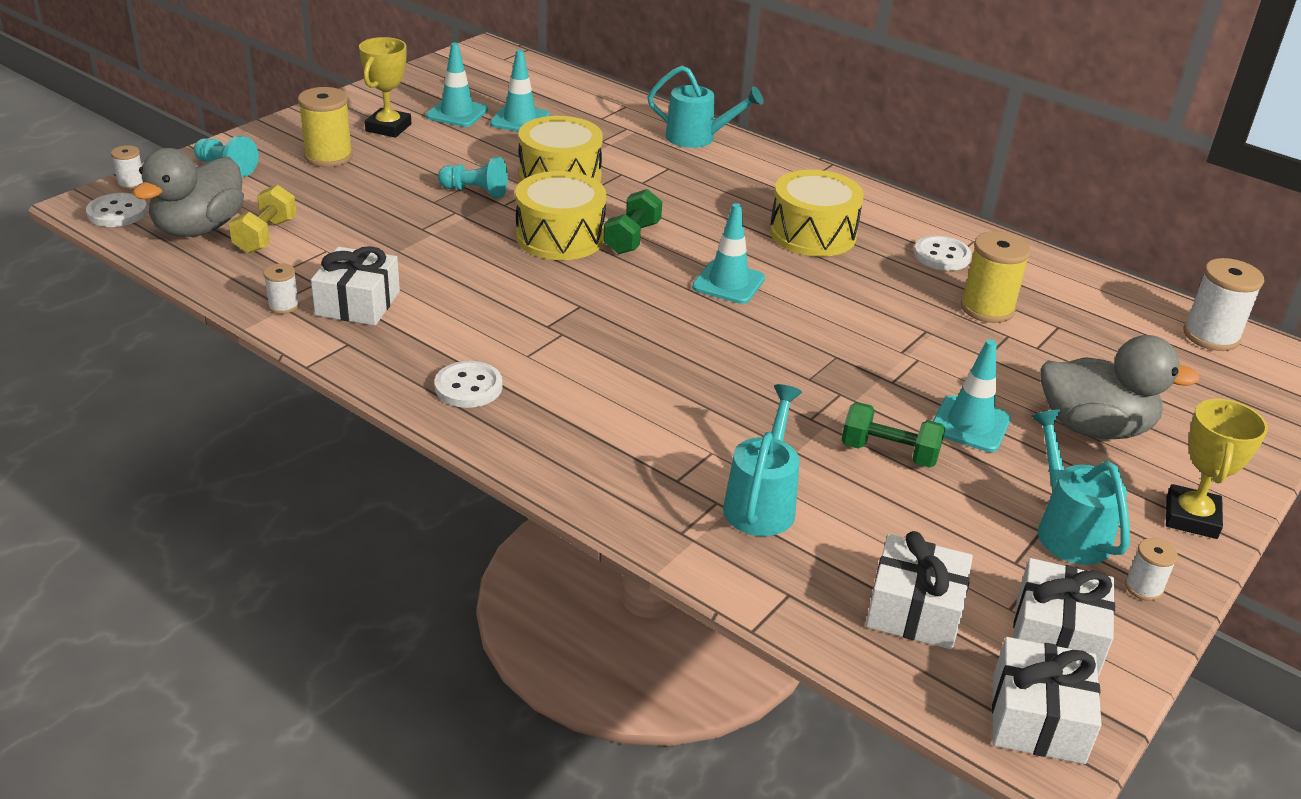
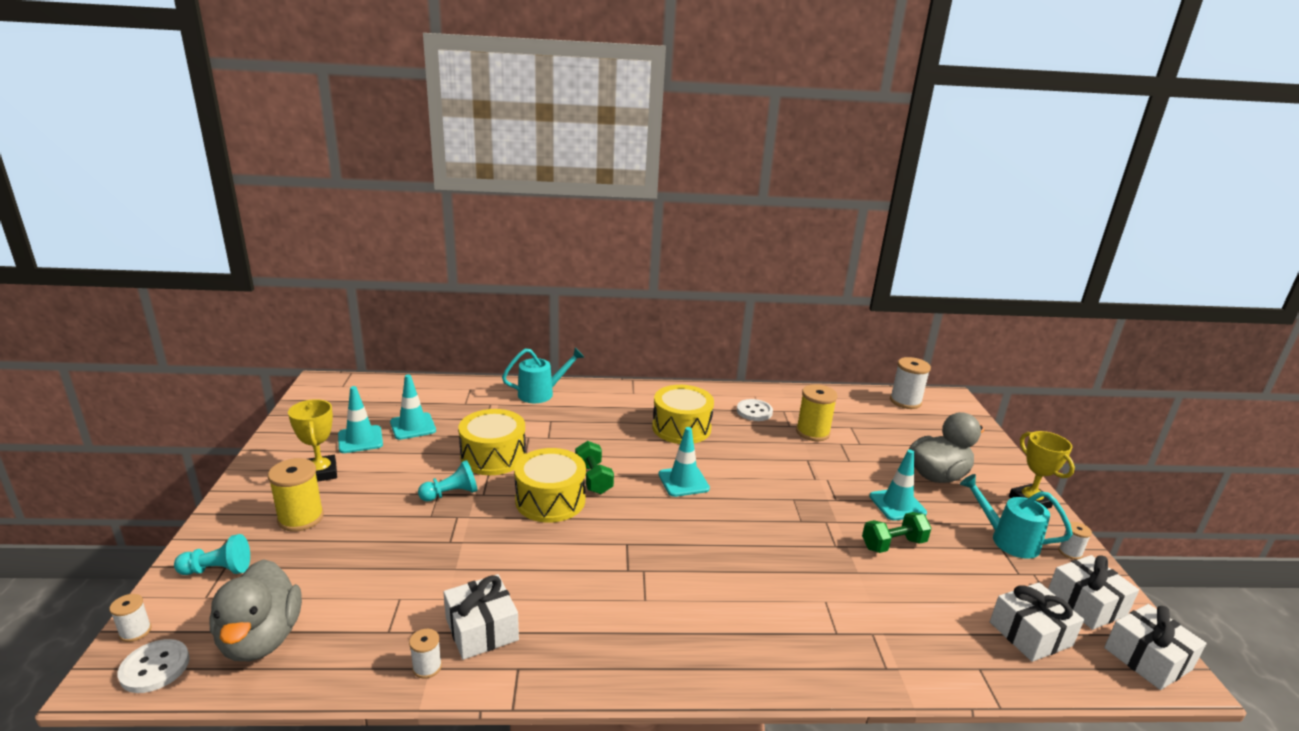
camera: 40 degrees left, 10 degrees down
yellow dumbbell [229,185,297,254] -> none
white button [435,361,502,408] -> none
turquoise watering can [723,384,802,536] -> none

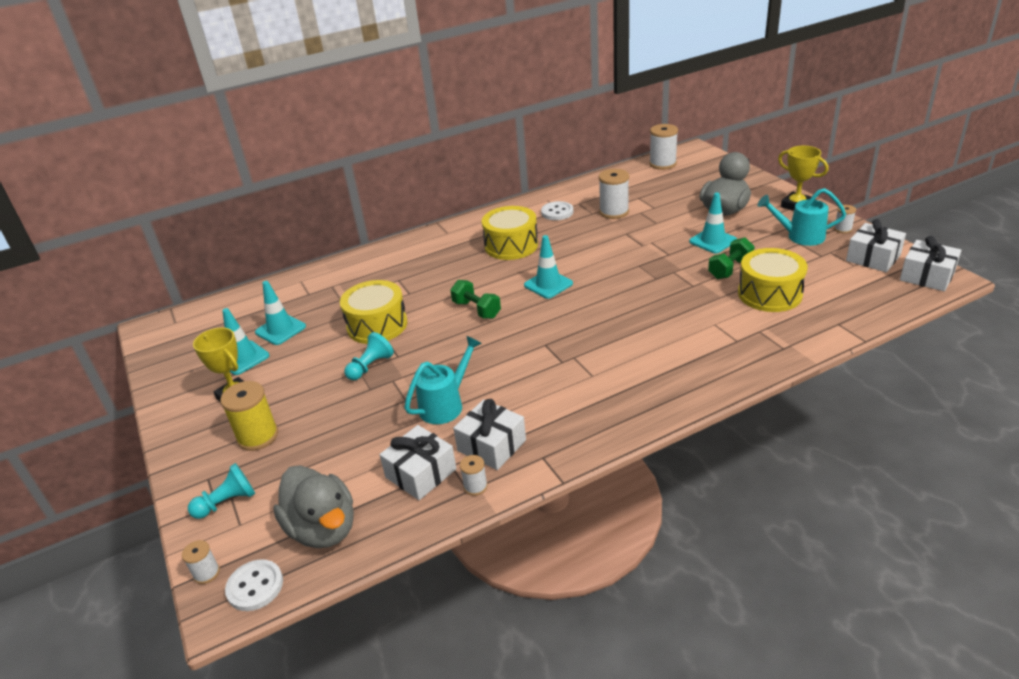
camera: 20 degrees left, 10 degrees up
turquoise watering can [502,348,584,403] -> turquoise watering can moved to [404,336,482,424]
yellow drum [514,448,586,523] -> yellow drum moved to [738,248,808,312]
yellow spool [796,384,838,441] -> white spool [599,169,629,219]
white gift [990,582,1084,662] -> white gift moved to [379,425,457,500]

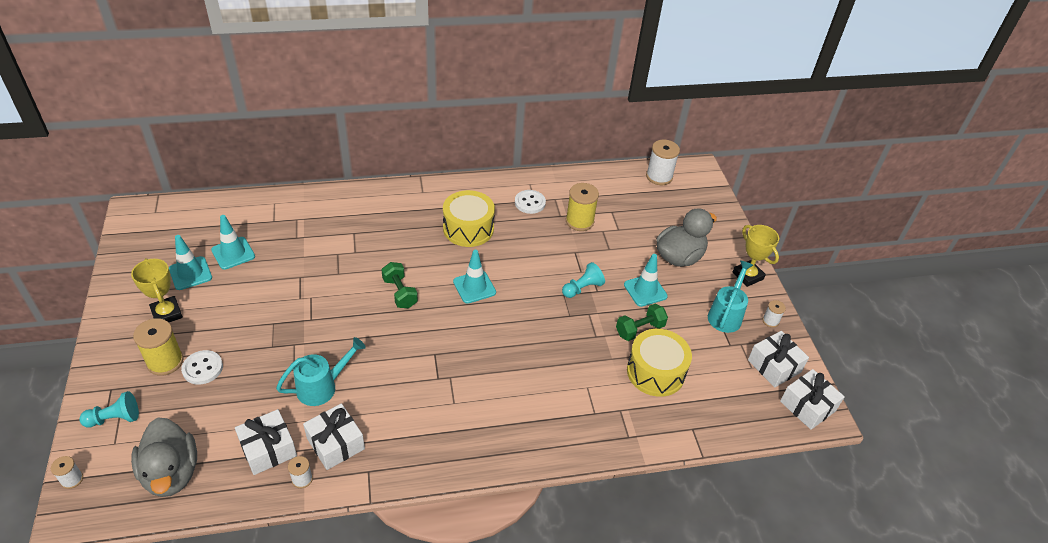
camera: 10 degrees right, 10 degrees up
white button [225,559,283,611] -> white button moved to [181,350,223,385]
yellow drum [340,280,408,344] -> none
turquoise pawn [344,332,394,380] -> turquoise pawn moved to [562,262,605,298]
white spool [599,169,629,219] -> yellow spool [566,183,599,231]
turquoise watering can [757,188,846,246] -> turquoise watering can turned 90 degrees clockwise [708,260,753,333]

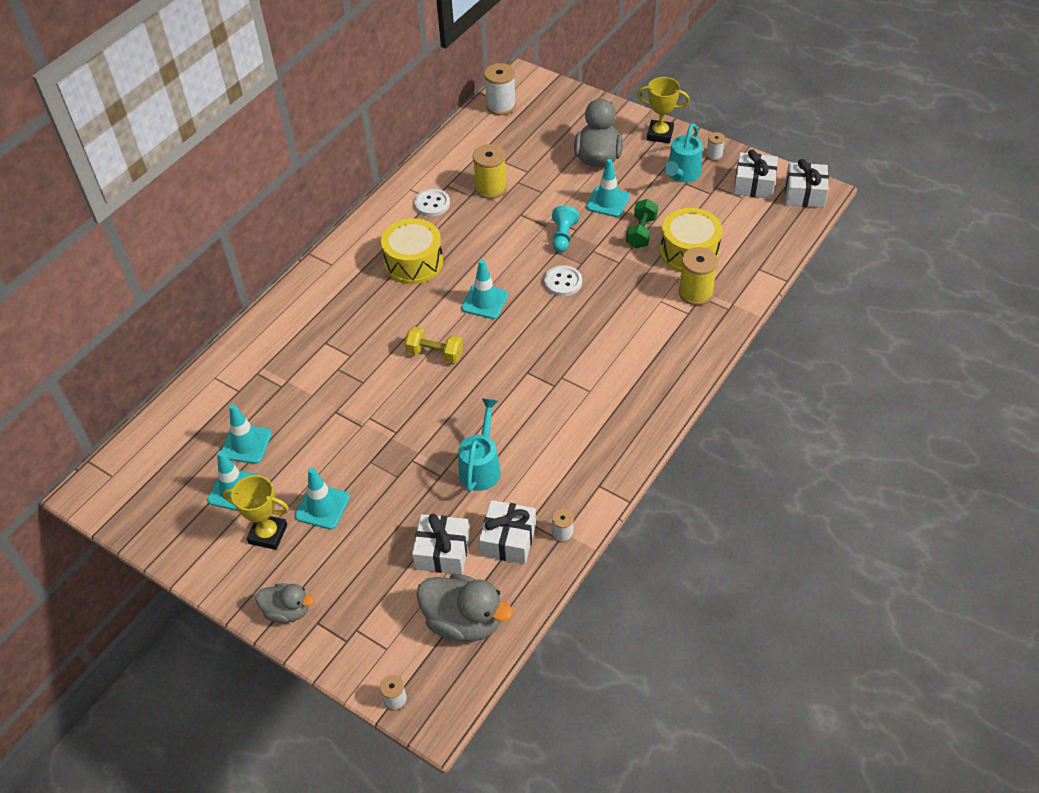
camera: 40 degrees left, 5 degrees up
turquoise pawn [79,391,139,428] -> none
yellow spool [133,318,183,376] -> yellow spool moved to [679,247,718,305]
white button [181,350,223,385] -> white button moved to [544,265,582,296]
white gift [303,403,365,470] -> white gift moved to [412,514,470,575]
green dumbbell [381,262,418,308] -> yellow dumbbell [405,327,463,364]
turquoise watering can [708,260,753,333] -> turquoise watering can turned 135 degrees counterclockwise [664,123,703,182]
none -> grey duck [256,583,314,623]
none -> turquoise traffic cone [295,468,350,529]

